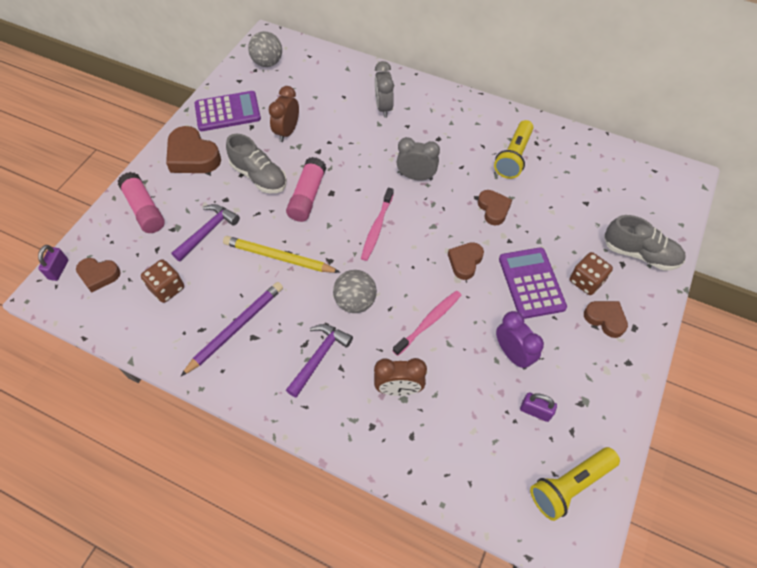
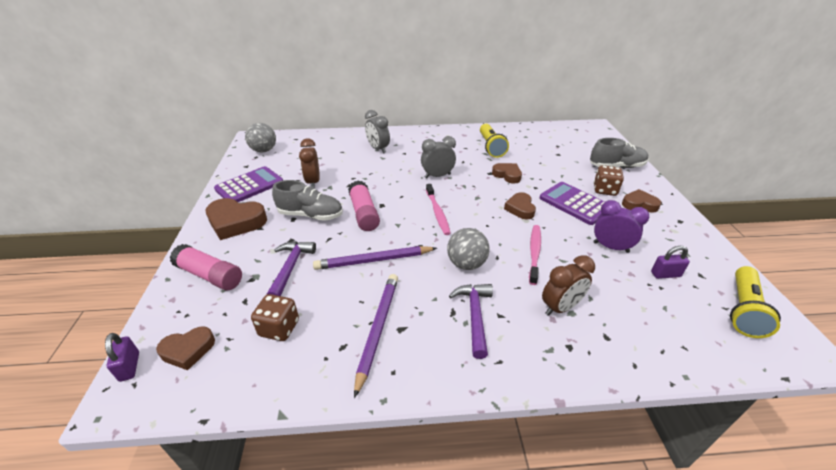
camera: 30 degrees left, 20 degrees down
yellow pencil [223,236,340,273] -> purple pencil [313,246,437,270]

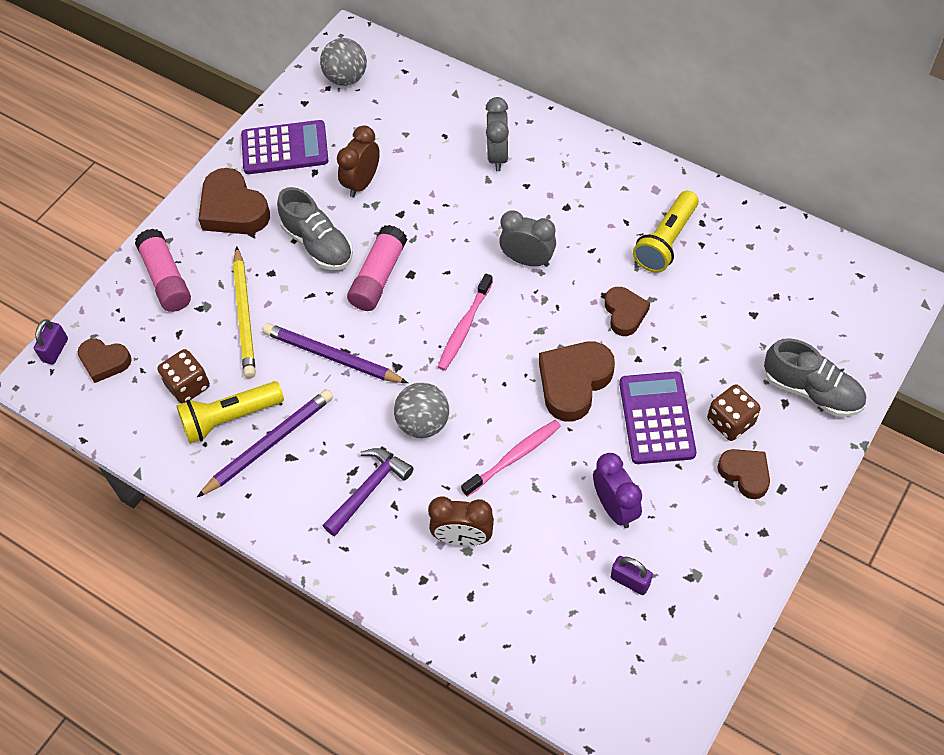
camera: 40 degrees right, 20 degrees up
purple hammer [267,241,316,296] -> yellow pencil [233,246,256,378]
brown heart [504,192,536,219] -> brown heart [539,342,615,422], size x1.63
yellow flashlight [730,266,781,338] -> yellow flashlight moved to [176,381,284,444]

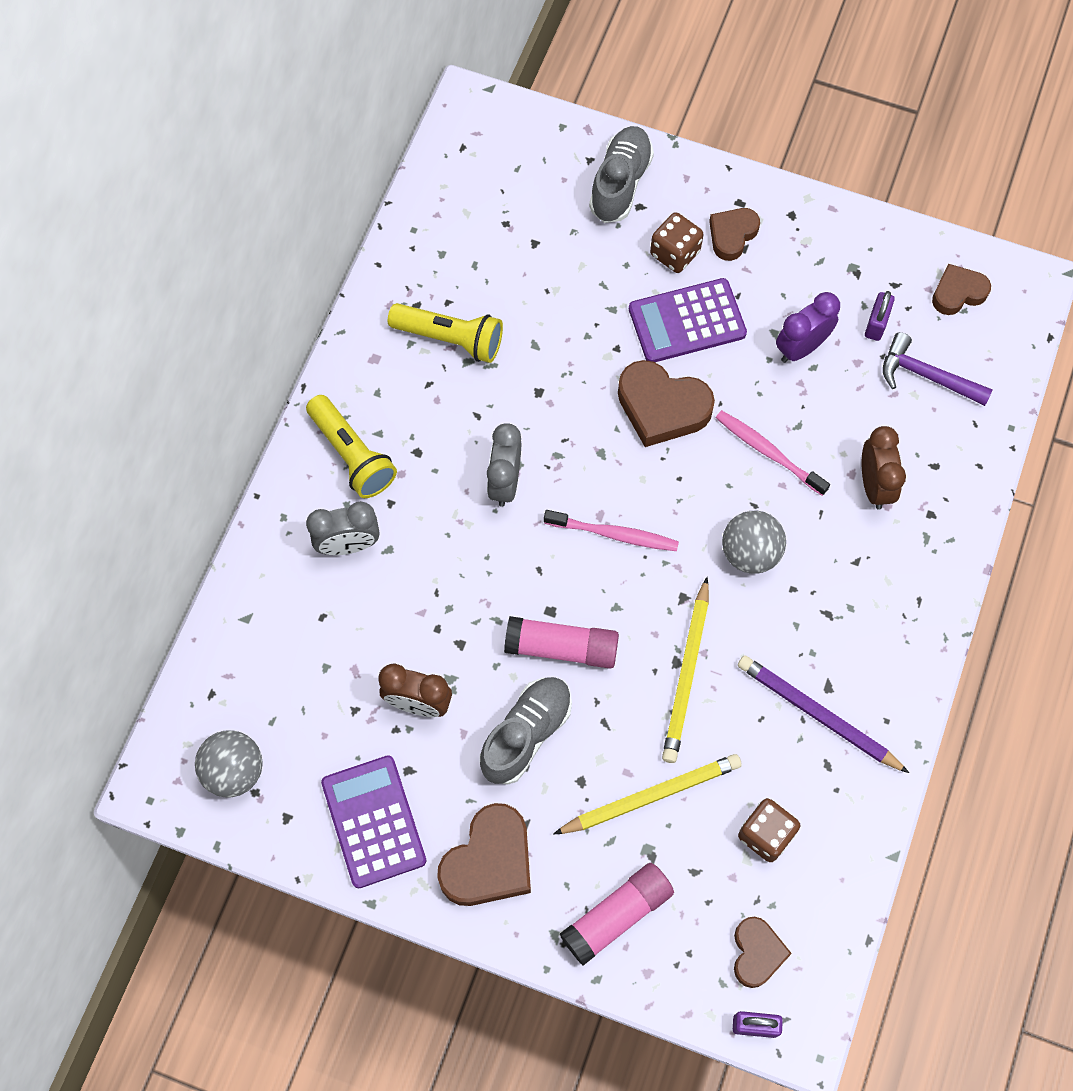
camera: 105 degrees left, 10 degrees up
yellow flashlight [176,381,284,444] -> yellow flashlight moved to [306,395,397,498]
purple pencil [263,323,408,383] -> yellow pencil [662,577,709,763]
purple hammer [323,448,414,536] -> purple hammer moved to [883,332,993,406]
brown heart [605,287,650,336] -> brown heart moved to [932,264,991,315]

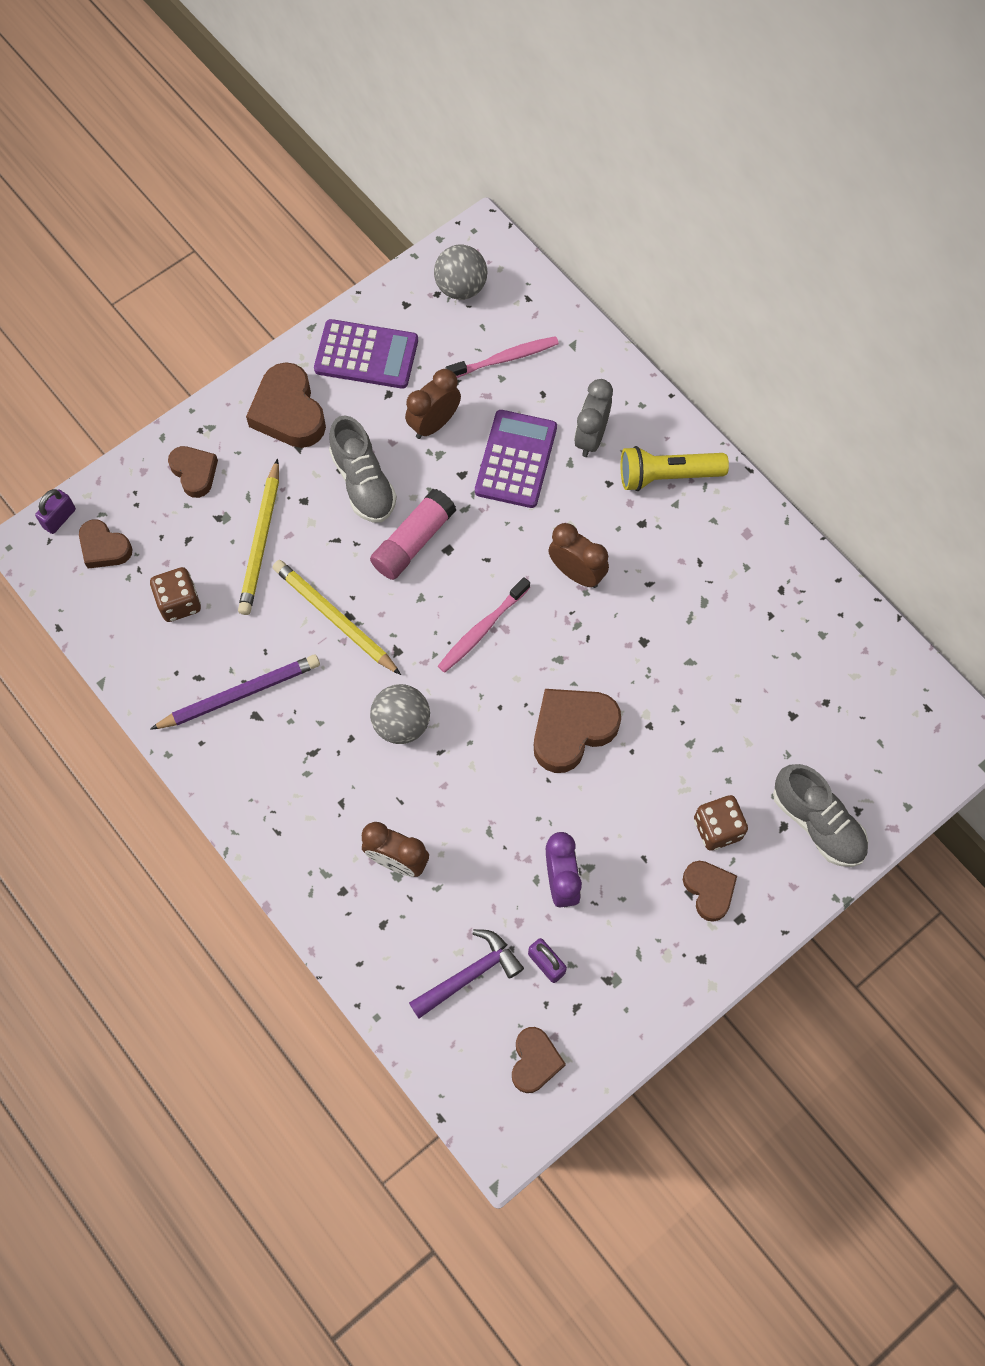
camera: 120 degrees right, 0 degrees up
yellow flashlight [388,303,503,363] -> none
grey clock [487,423,521,507] -> brown clock [548,523,609,588]
pink glue stick [559,863,674,965] -> brown heart [168,446,218,498]
purple calculator [629,278,747,362] -> purple calculator moved to [475,410,557,508]
pink toothbrush [716,410,830,496] -> pink toothbrush moved to [445,336,559,378]

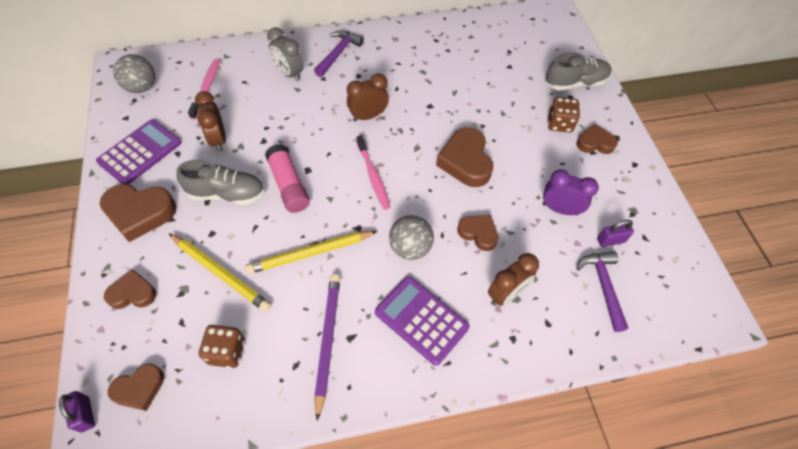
camera: 65 degrees left, 10 degrees down
purple calculator [475,410,557,508] -> purple calculator moved to [375,276,470,366]
brown heart [512,1027,566,1093] -> brown heart moved to [457,215,499,251]
yellow flashlight [621,446,729,491] -> purple hammer [314,31,364,77]

